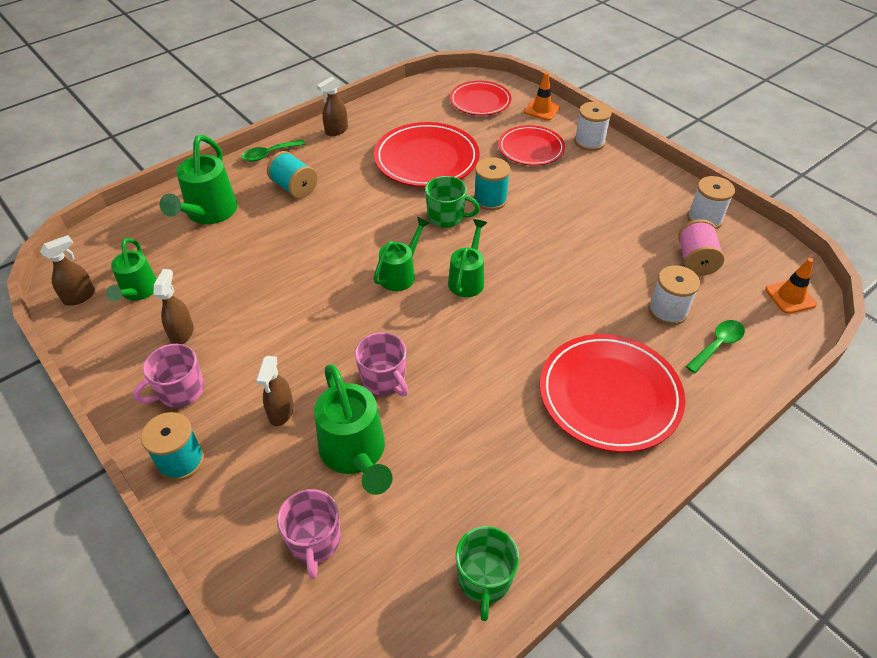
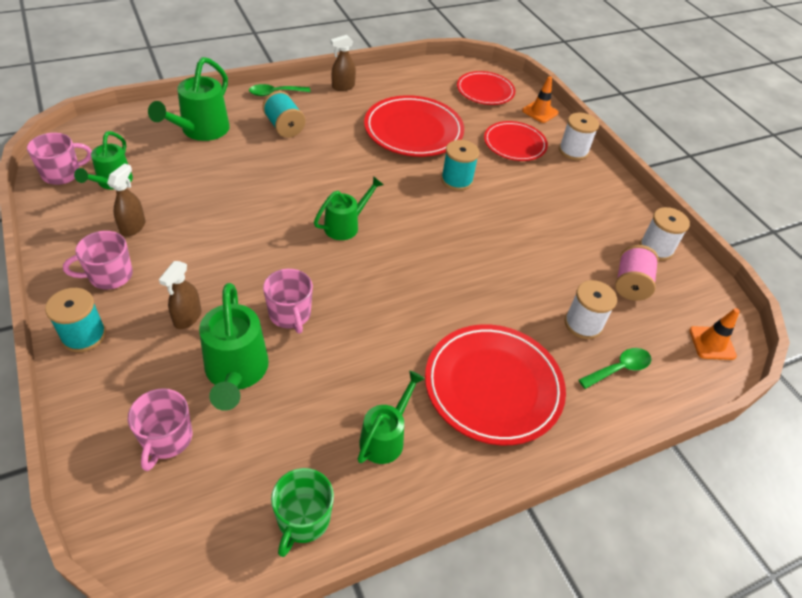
camera: 10 degrees right, 0 degrees up
brown spray bottle [40,235,95,306] -> pink mug [27,133,92,185]
green mug [425,176,480,228] -> none
green watering can [448,219,487,297] -> green watering can moved to [358,370,425,464]

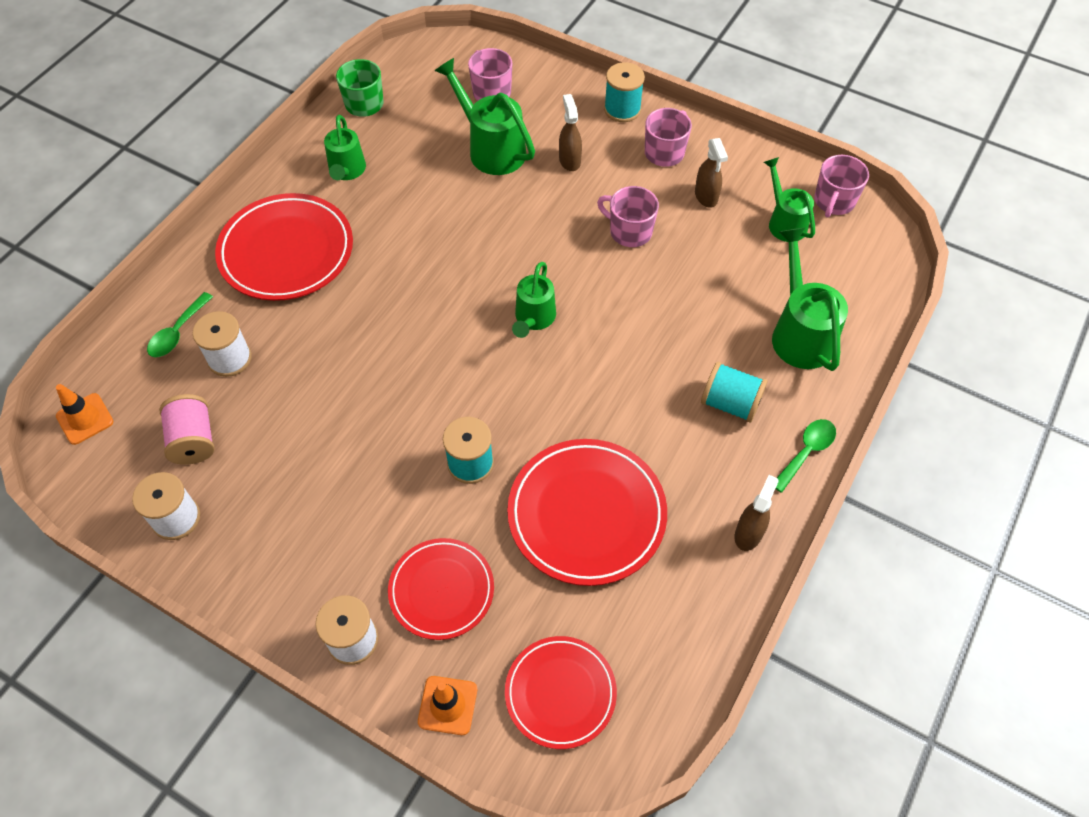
camera: 150 degrees right, 10 degrees up
pink mug [263,269,313,334] -> pink mug moved to [597,186,659,247]

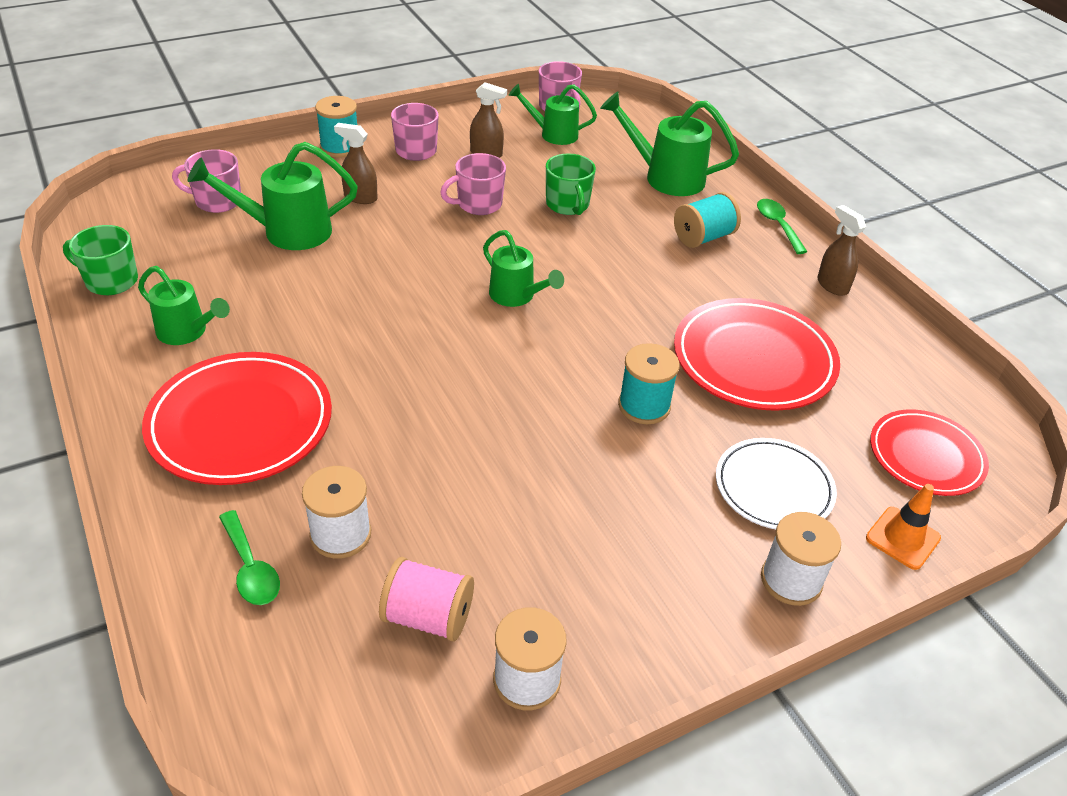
camera: 60 degrees left, 15 degrees down
orange traffic cone [56,384,113,445] -> none
red plate [388,538,494,640] -> white plate [716,438,837,529]
none -> green mug [546,153,596,215]

